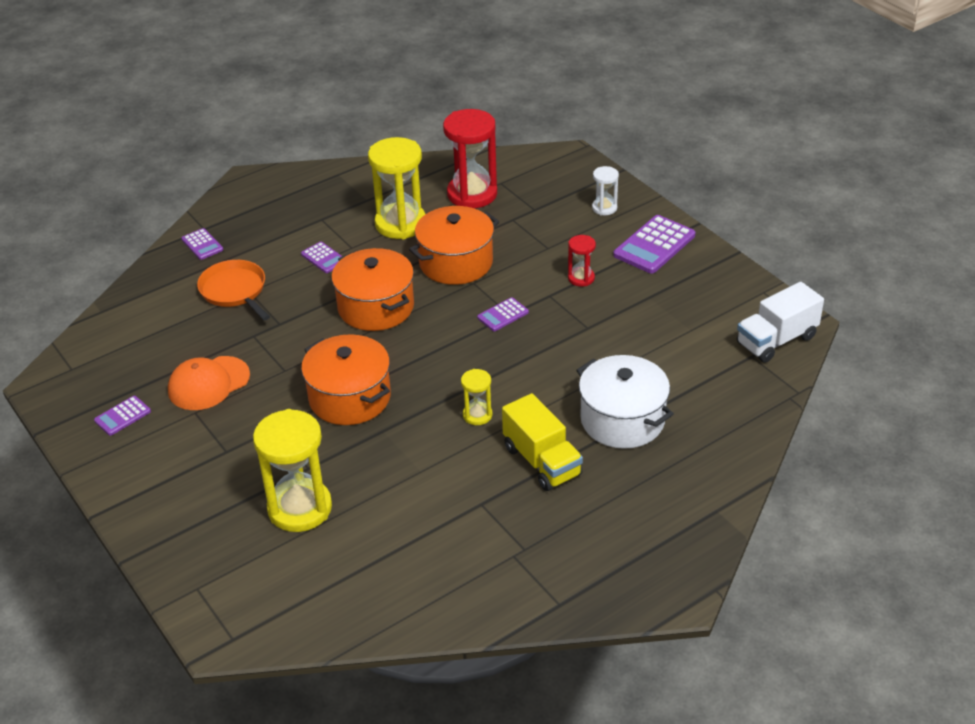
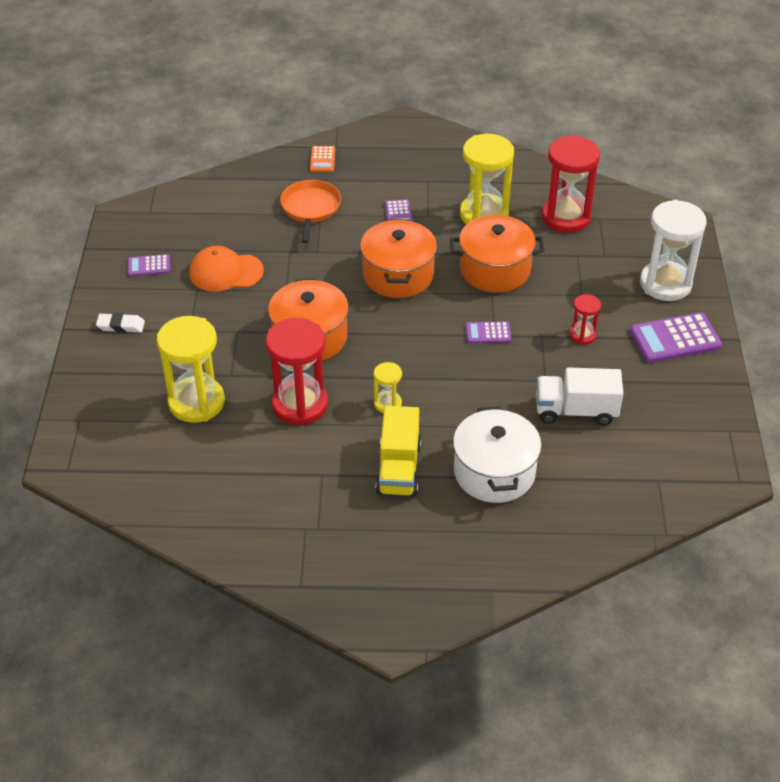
camera: 35 degrees right, 5 degrees up
purple calculator [181,228,223,260] -> orange calculator [310,146,335,172]
white hourglass [592,166,619,215] -> white hourglass [640,200,707,301], size x2.03
white truck [737,282,824,363] -> white truck moved to [536,368,623,426]
none -> white eraser [96,313,145,333]
none -> red hourglass [266,318,328,426]

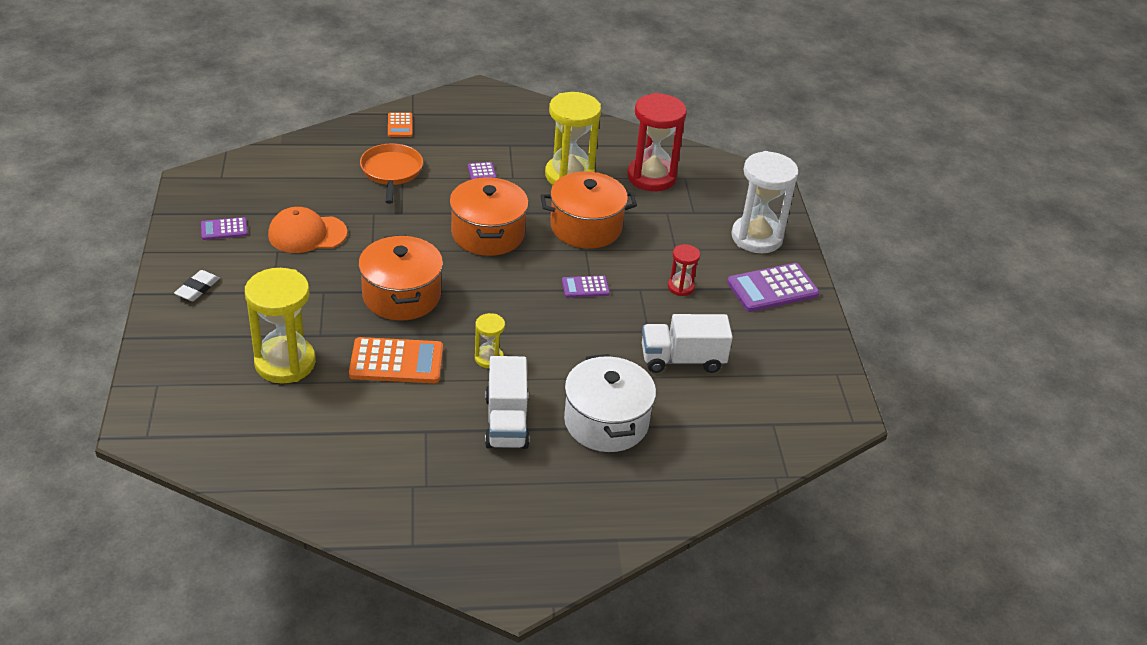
camera: 10 degrees left, 5 degrees down
white eraser [96,313,145,333] -> white eraser turned 60 degrees counterclockwise [174,270,220,301]
red hourglass [266,318,328,426] -> orange calculator [349,337,443,383]
yellow truck [376,406,421,497] -> white truck [485,356,530,449]

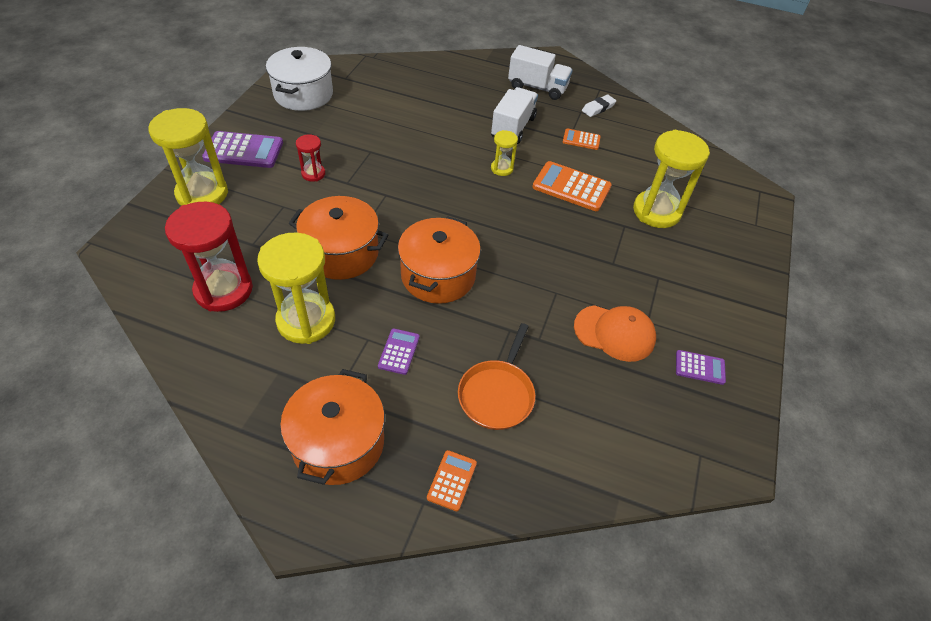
camera: 155 degrees left, 10 degrees up
white eraser [174,270,220,301] -> white eraser moved to [582,94,616,117]
orange pot [358,235,443,321] -> orange pot moved to [280,369,385,485]
purple calculator [562,276,610,298] -> none
white pot [564,354,656,452] -> white pot moved to [266,47,333,111]
white truck [642,314,733,373] -> white truck moved to [508,45,573,100]
white hourglass [731,151,799,253] -> yellow hourglass [148,108,228,206]
none -> orange calculator [563,128,601,150]

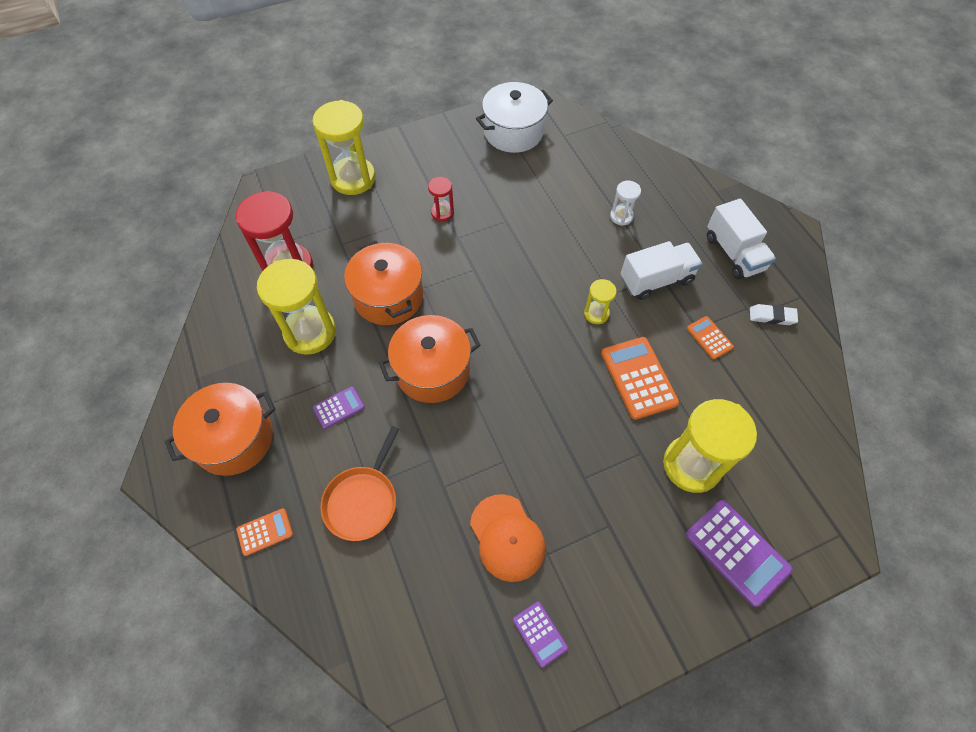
camera: 50 degrees right, 10 degrees up
purple calculator [202,131,283,168] -> purple calculator moved to [686,500,793,607]
orange pan [458,323,535,430] -> orange pan turned 45 degrees counterclockwise [320,426,399,541]
none -> white hourglass [610,180,641,226]

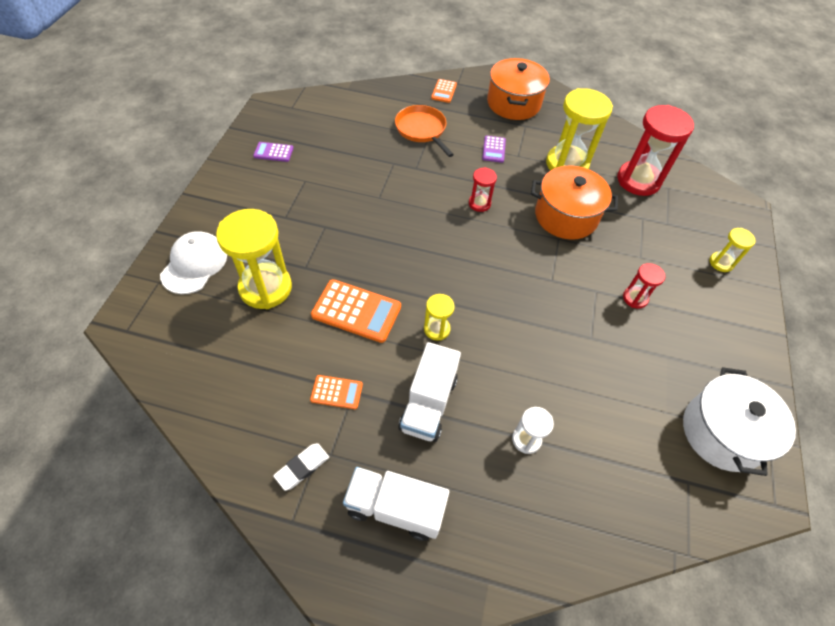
camera: 125 degrees right, 5 degrees down
yellow hourglass [313,100,376,195] -> yellow hourglass [710,228,755,272], size x0.49
orange pot [379,315,481,403] -> red hourglass [469,167,497,212]
orange cap [470,494,546,582] -> none
purple calculator [686,500,793,607] -> white cap [160,231,227,294]

